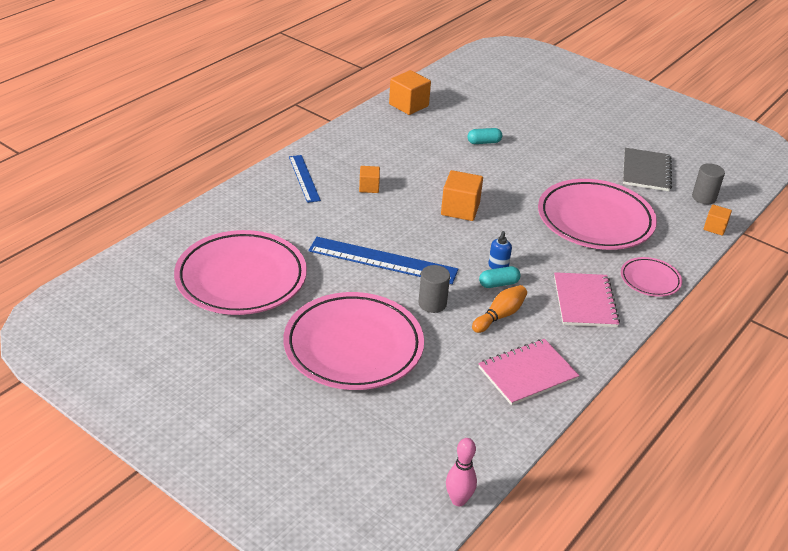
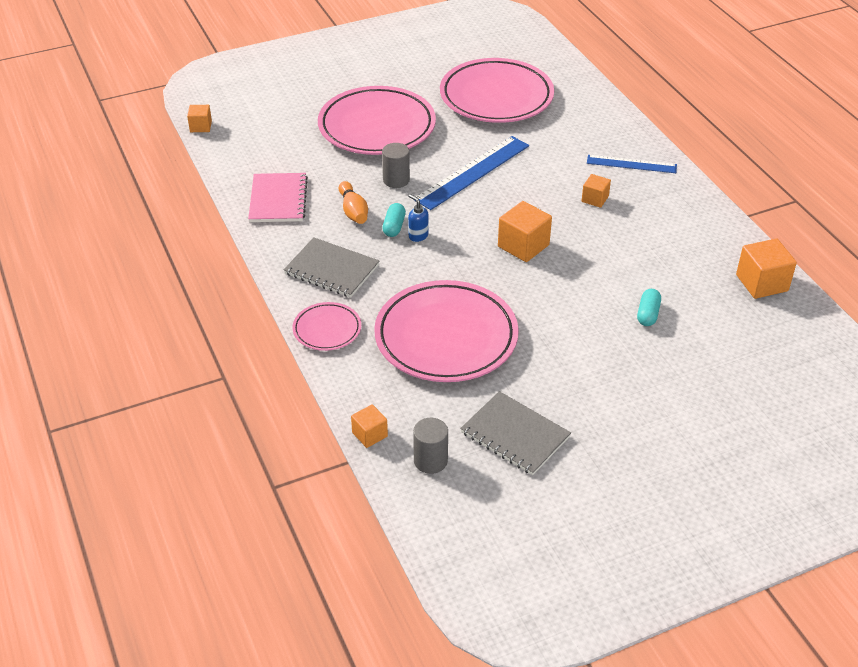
camera: 120 degrees right, 5 degrees up
pink bowling pin [446,438,477,506] -> orange cube [187,105,212,132]
pink notebook [554,272,620,327] -> grey notebook [284,237,379,298]

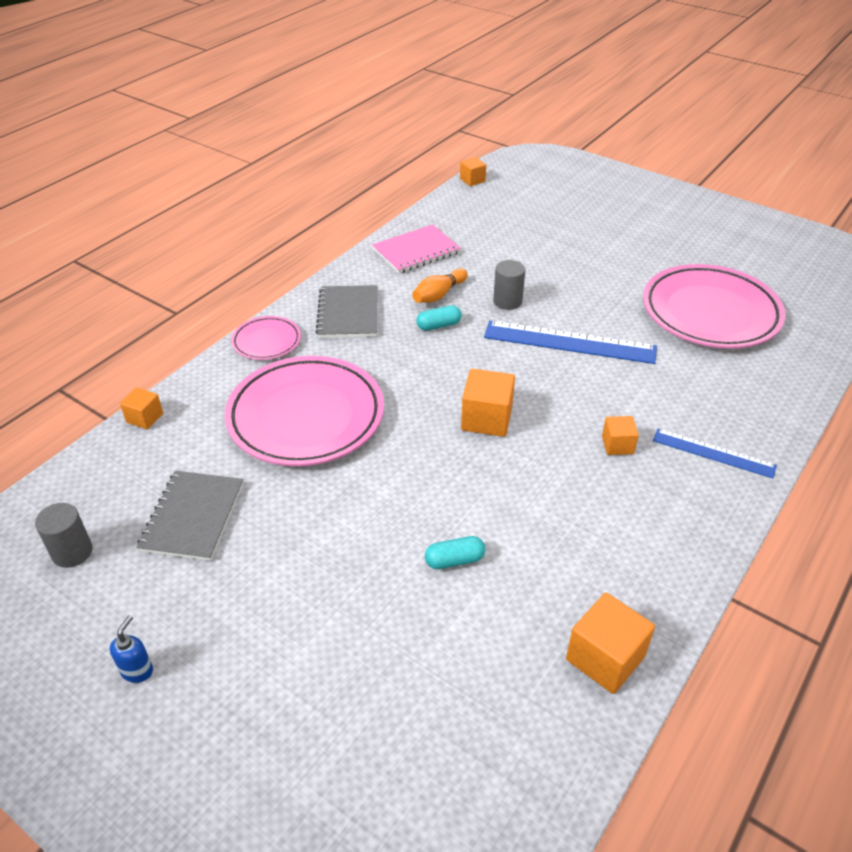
camera: 60 degrees right, 0 degrees up
pink plate [318,86,436,155] -> none
blue soap dispenser [408,194,428,242] -> blue soap dispenser moved to [110,615,153,683]
grey cylinder [413,418,448,474] -> grey cylinder moved to [35,503,92,568]
blue ruler [587,155,677,173] -> blue ruler turned 45 degrees counterclockwise [653,429,777,478]

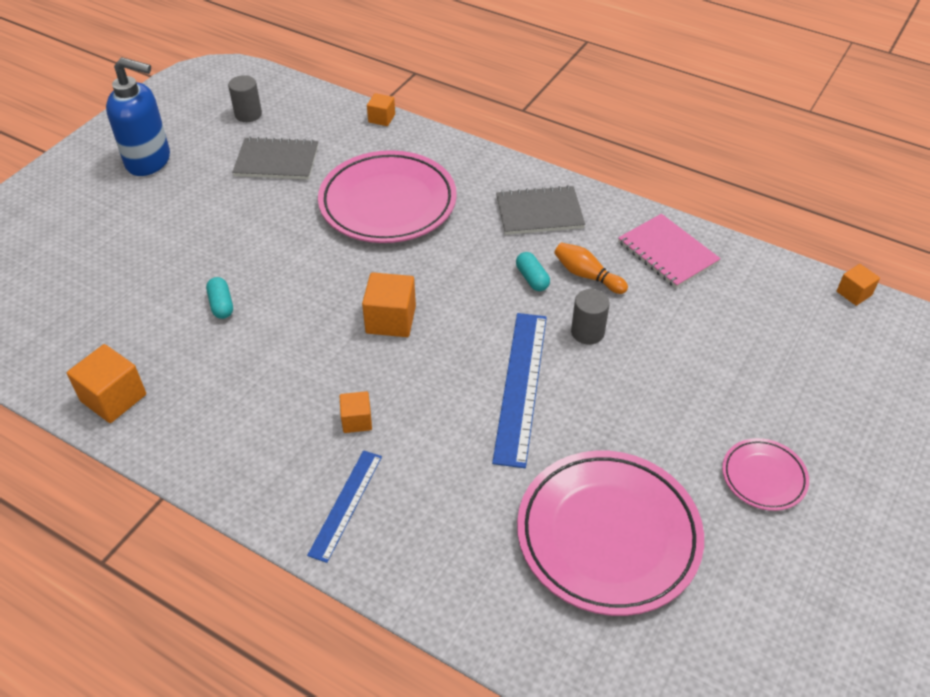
camera: 85 degrees right, 5 degrees up
blue soap dispenser [110,615,153,683] -> blue soap dispenser [106,57,170,176], size x2.48
pink plate [231,316,301,360] -> pink plate moved to [722,438,809,511]

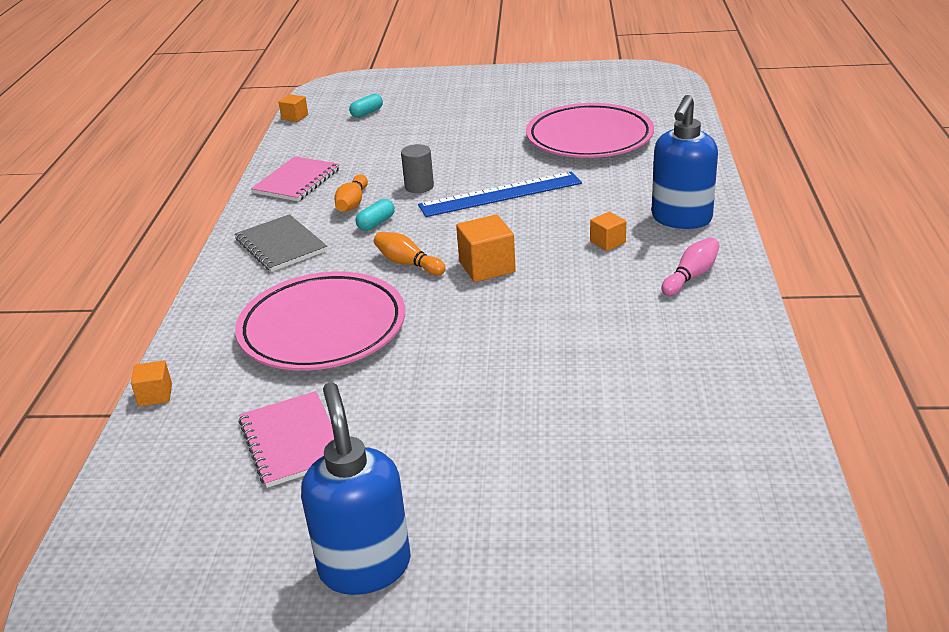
camera: 115 degrees left, 15 degrees down
orange cube [67,344,146,423] -> none
turquoise capsule [206,277,233,319] -> turquoise capsule moved to [349,94,383,118]
grey cylinder [228,75,262,122] -> none
grey notebook [232,137,318,180] -> pink notebook [239,391,334,488]
blue ruler [307,450,382,563] -> blue soap dispenser [652,95,718,229]
pink plate [722,438,809,511] -> none
none -> orange bowling pin [374,232,446,275]
none -> pink bowling pin [661,238,720,296]

